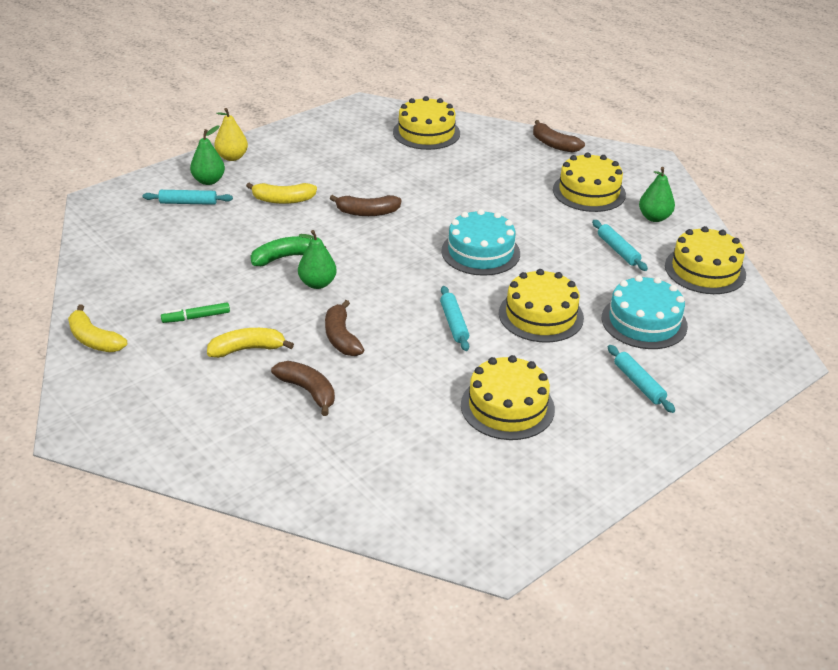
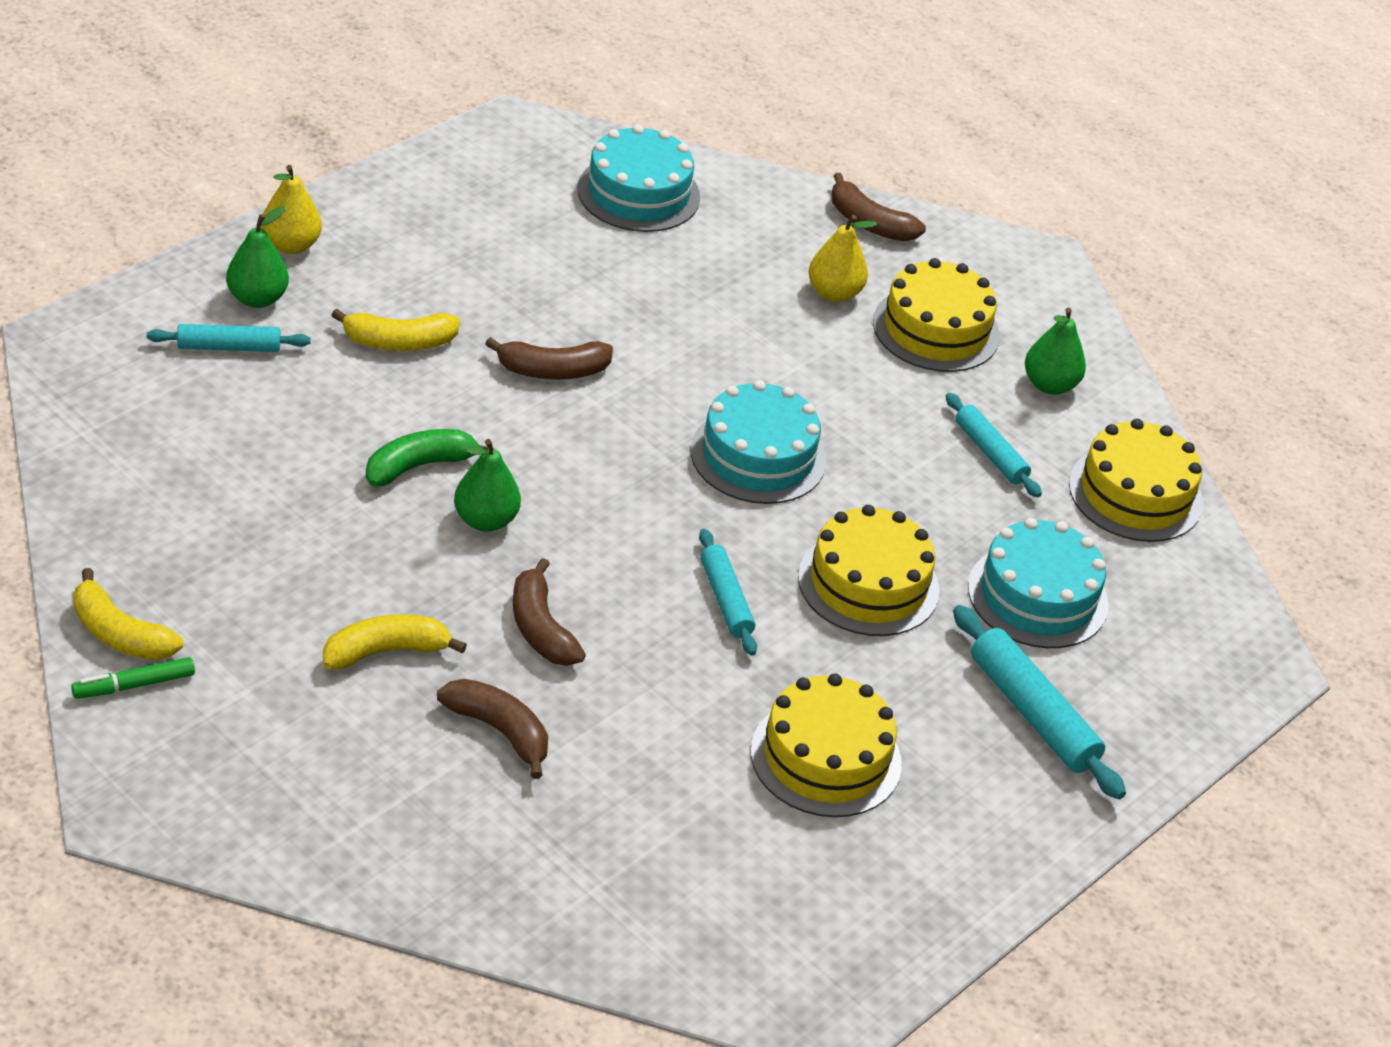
camera: 10 degrees left, 5 degrees up
green marker [161,303,230,323] -> green marker moved to [71,657,195,699]
yellow cake [393,96,460,150] -> turquoise cake [578,125,700,232]
turquoise rolling pin [608,345,675,413] -> turquoise rolling pin [953,605,1126,799], size x1.56
none -> yellow pear [808,215,877,302]

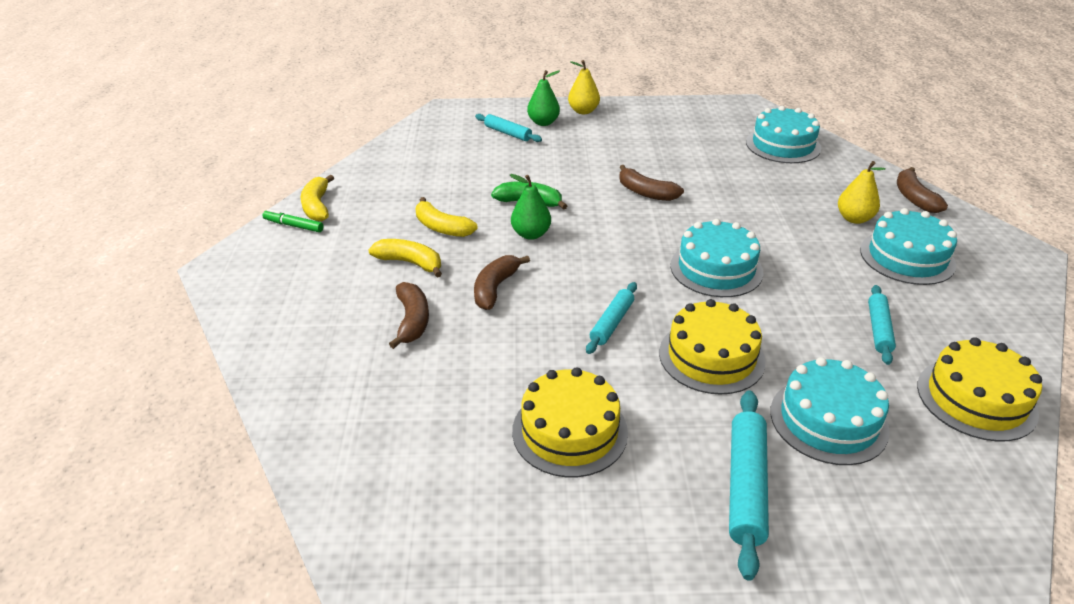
camera: 50 degrees right, 5 degrees down
yellow banana [331,309,460,351] -> yellow banana moved to [416,197,478,237]
yellow cake [873,258,1000,372] -> turquoise cake [860,208,957,285]
green pear [1025,308,1086,395] -> none

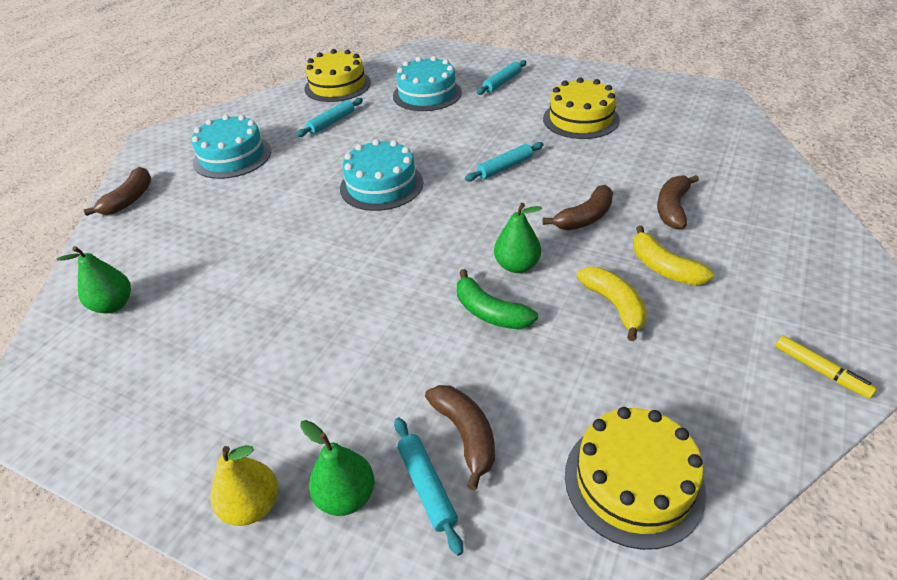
camera: 150 degrees left, 5 degrees up
green marker [262,209,324,232] -> yellow marker [775,336,877,399]
yellow banana [301,175,334,221] -> none
brown banana [619,165,684,201] -> brown banana moved to [425,385,495,490]
yellow cake [659,299,766,395] -> yellow cake moved to [565,407,706,550]
turquoise rolling pin [729,390,769,581] -> turquoise rolling pin [477,60,527,95], size x0.64
turquoise cake [746,106,821,163] -> green pear [57,246,131,313]
yellow pear [838,161,886,224] -> none

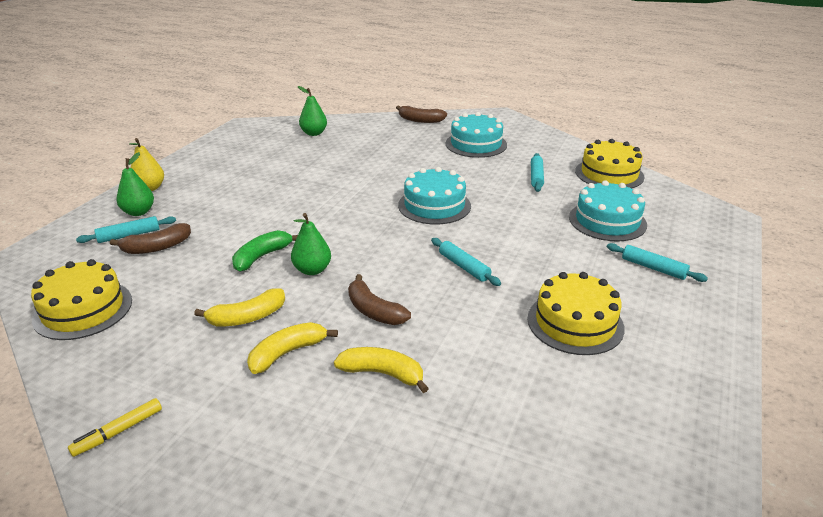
camera: 85 degrees right, 10 degrees down
turquoise rolling pin [296,98,363,137] -> turquoise rolling pin turned 60 degrees clockwise [531,153,544,192]
brown banana [657,175,699,229] -> yellow banana [334,347,429,393]

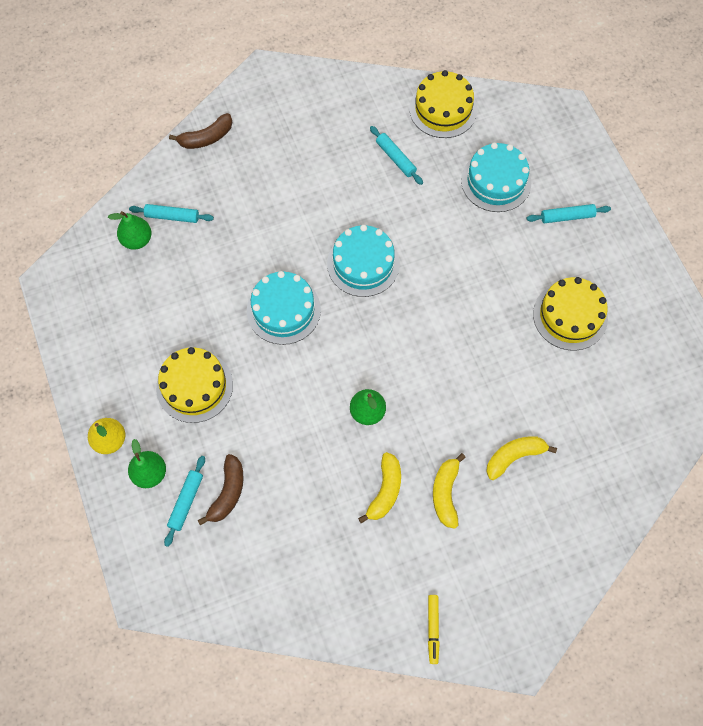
camera: 45 degrees left, 35 degrees up
yellow cake [31,259,132,340] -> yellow cake moved to [156,347,233,423]
green banana [232,230,298,272] -> none
brown banana [348,274,411,325] -> none
turquoise rolling pin [431,238,501,286] -> turquoise rolling pin moved to [129,204,214,223]
turquoise cake [446,112,507,158] -> turquoise cake moved to [247,271,321,345]

